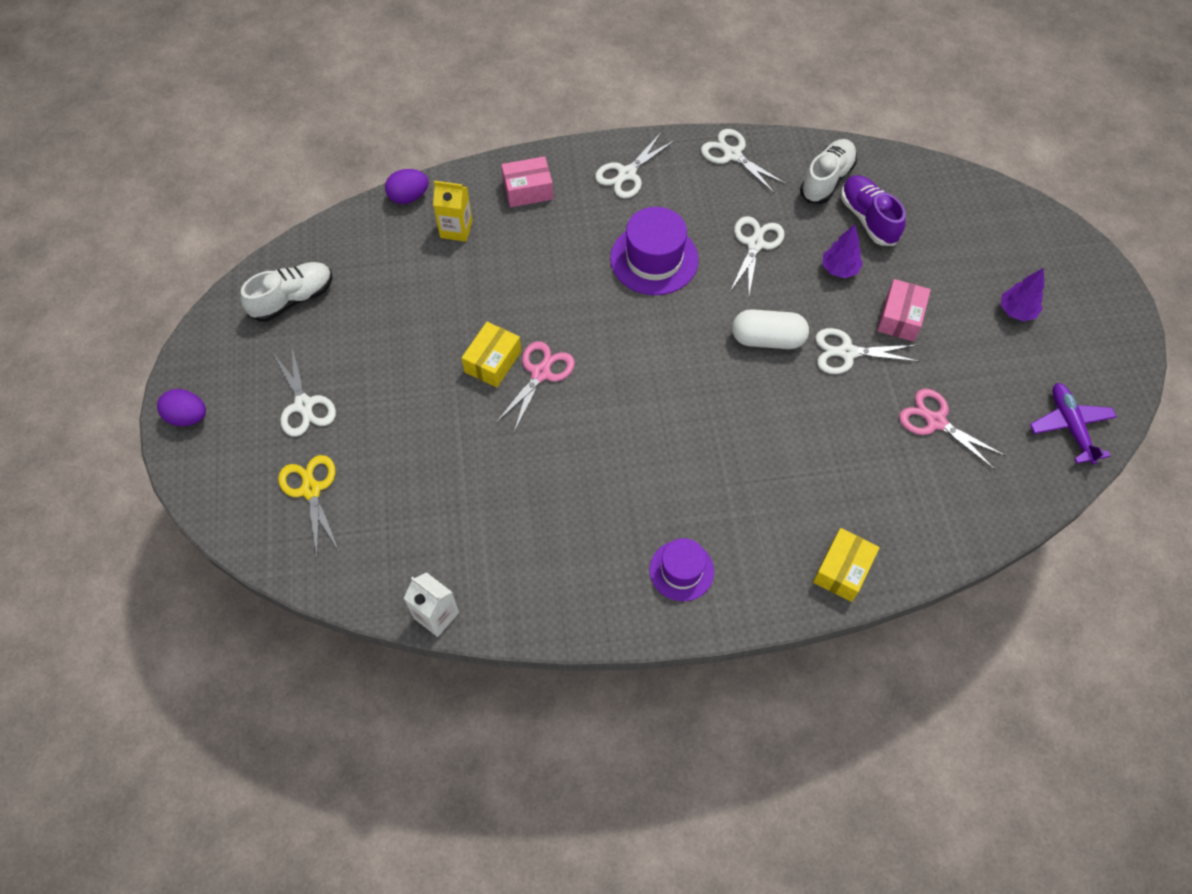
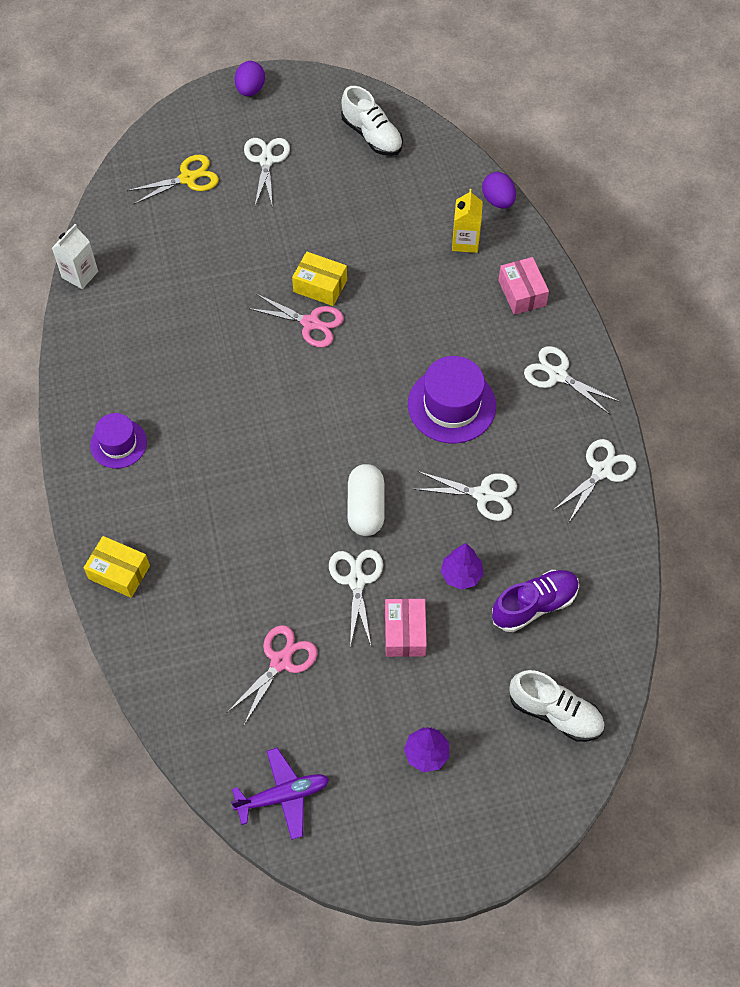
camera: 85 degrees right, 0 degrees up
white scissors [273,346,336,437] -> white scissors turned 120 degrees clockwise [244,138,290,208]
white shoe [800,139,857,204] -> white shoe moved to [509,670,605,742]
pink box [877,279,931,342] -> pink box turned 75 degrees clockwise [385,599,427,657]

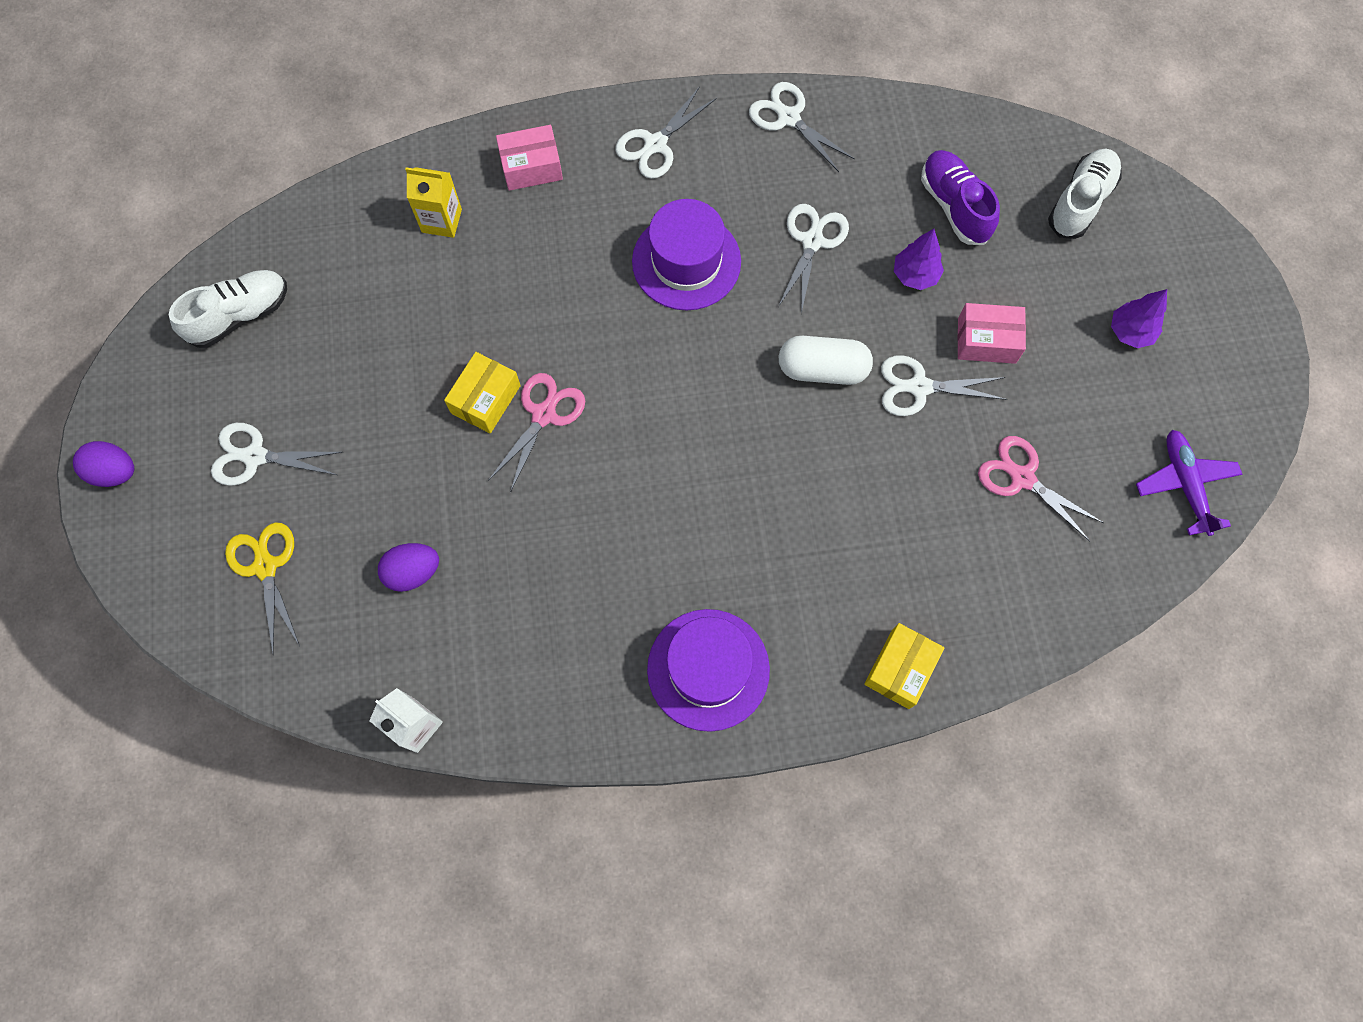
camera: 85 degrees left, 10 degrees up
purple hat [90,413,147,469] -> purple hat [647,609,770,732], size x1.59
purple egg [482,172,516,209] -> purple egg moved to [378,543,439,592]

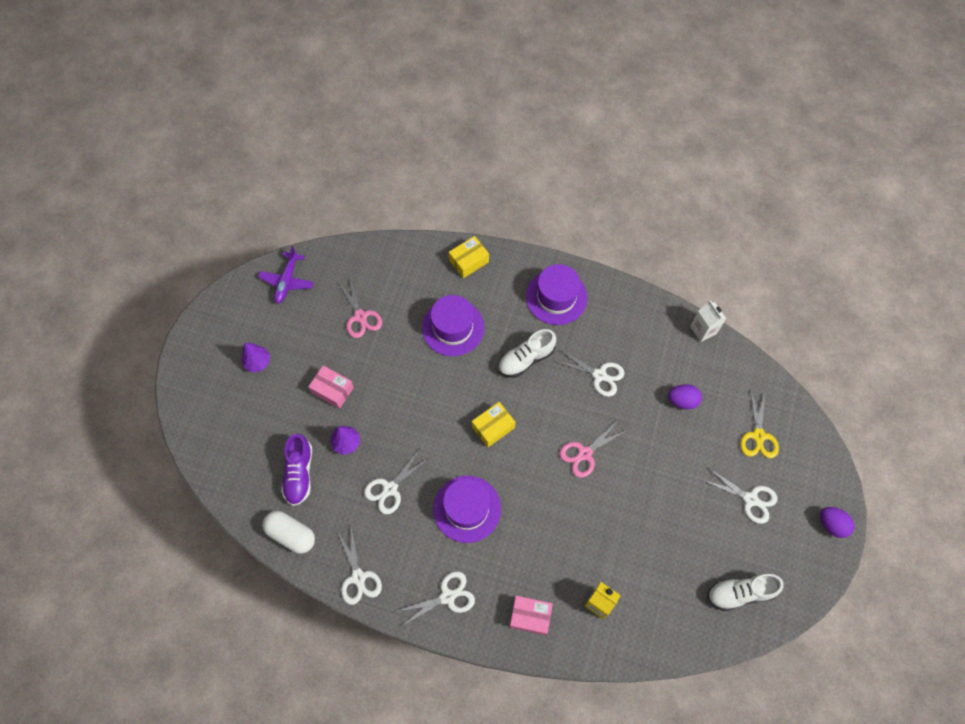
camera: 155 degrees left, 5 degrees down
yellow box [444,352,521,433] -> yellow box moved to [472,402,516,447]
white capsule [779,336,873,385] -> white capsule moved to [262,511,315,554]
white scissors [881,355,1008,416] -> white scissors moved to [554,349,625,397]
white shoe [1048,149,1122,239] -> white shoe moved to [498,329,556,378]
none -> purple hat [422,295,484,356]

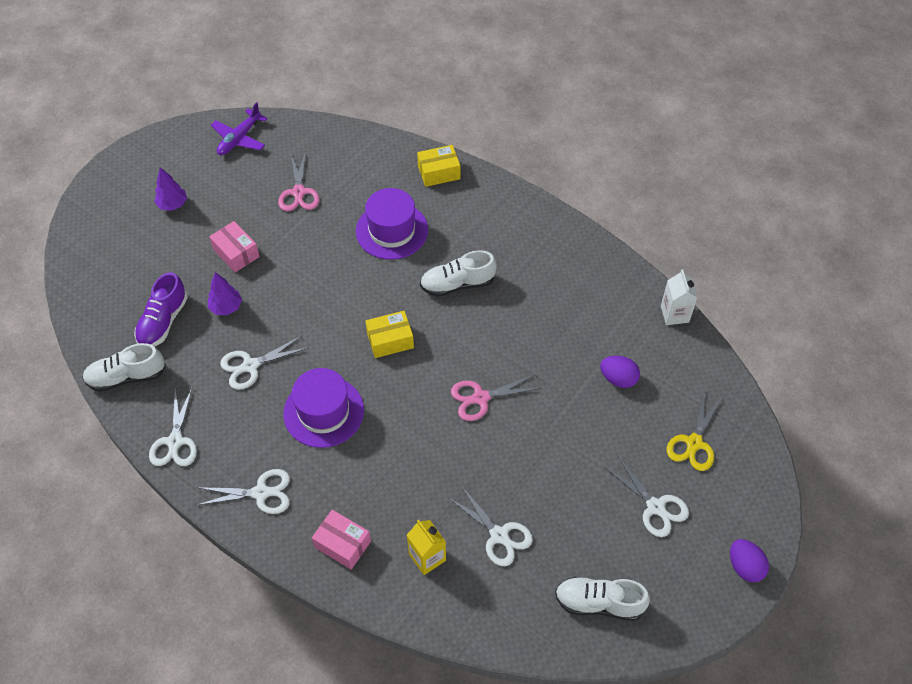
camera: 20 degrees right, 10 degrees down
white capsule [262,511,315,554] -> white shoe [82,343,166,392]
purple hat [526,264,587,325] -> none
white scissors [554,349,625,397] -> white scissors moved to [449,485,533,566]

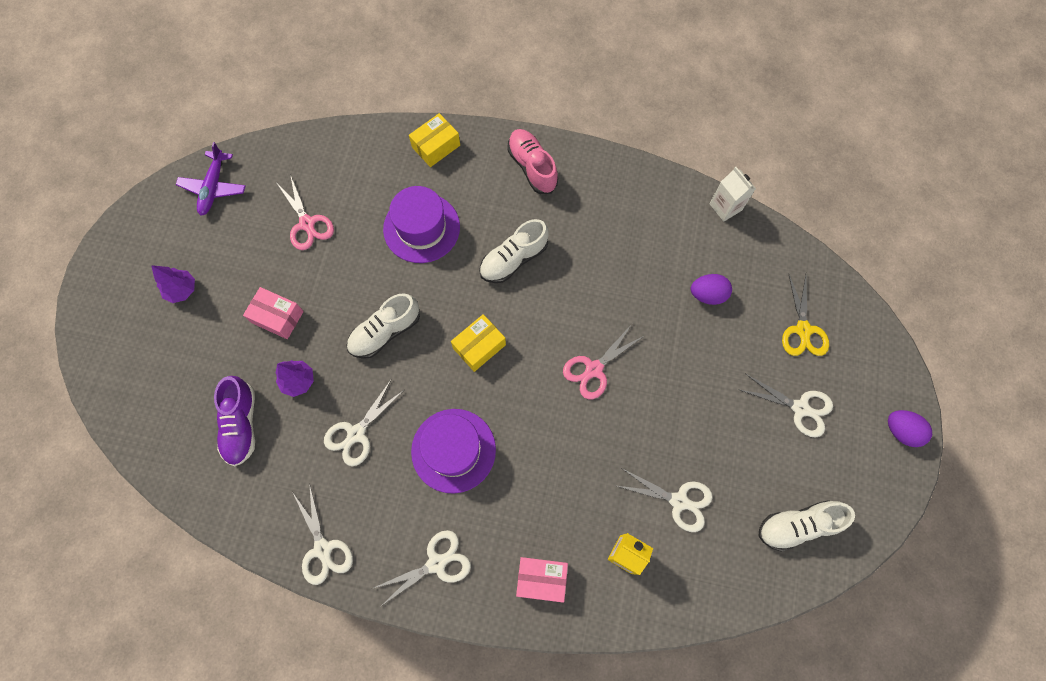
camera: 25 degrees left, 15 degrees up
white shoe [82,343,166,392] -> white shoe moved to [347,293,420,359]
none -> pink shoe [507,129,558,194]

